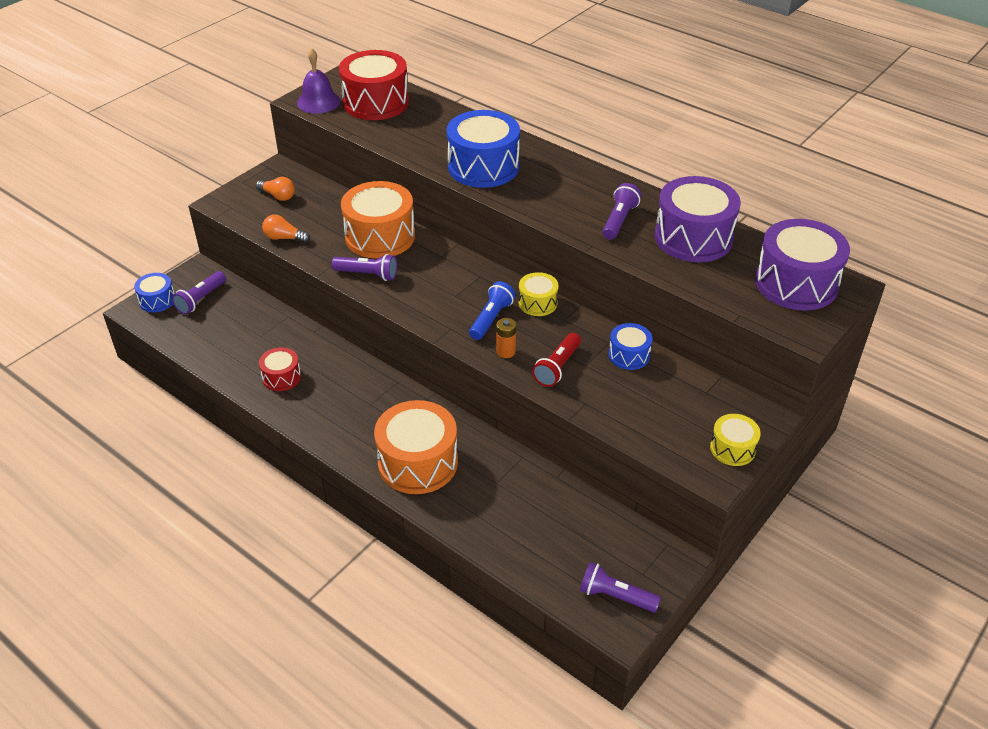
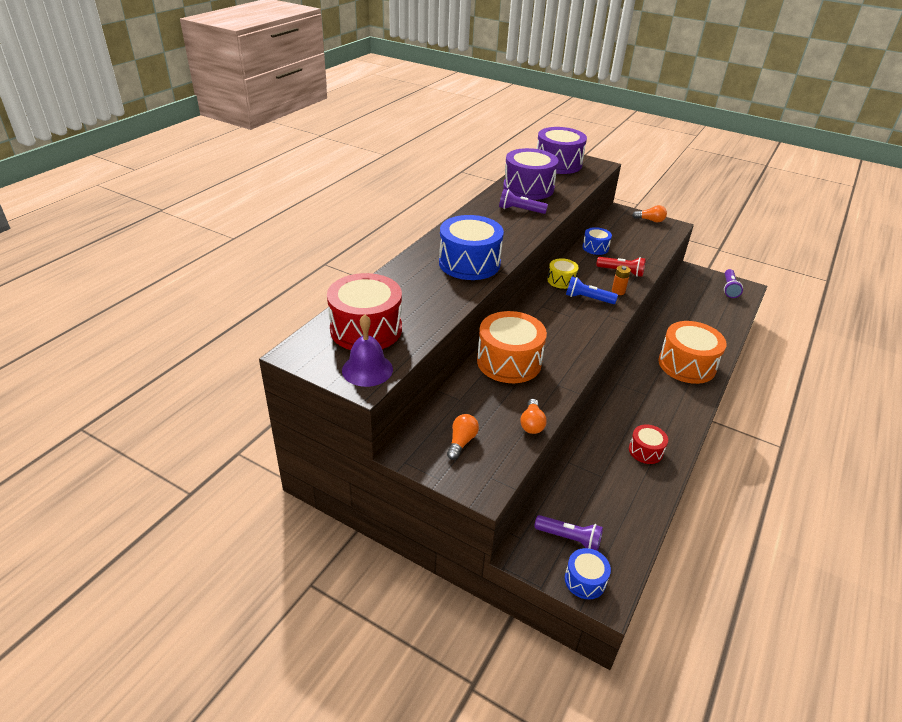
camera: 100 degrees left, 5 degrees down
purple flashlight [332,254,397,281] -> none
yellow drum [710,414,761,466] -> orange light bulb [632,205,667,222]

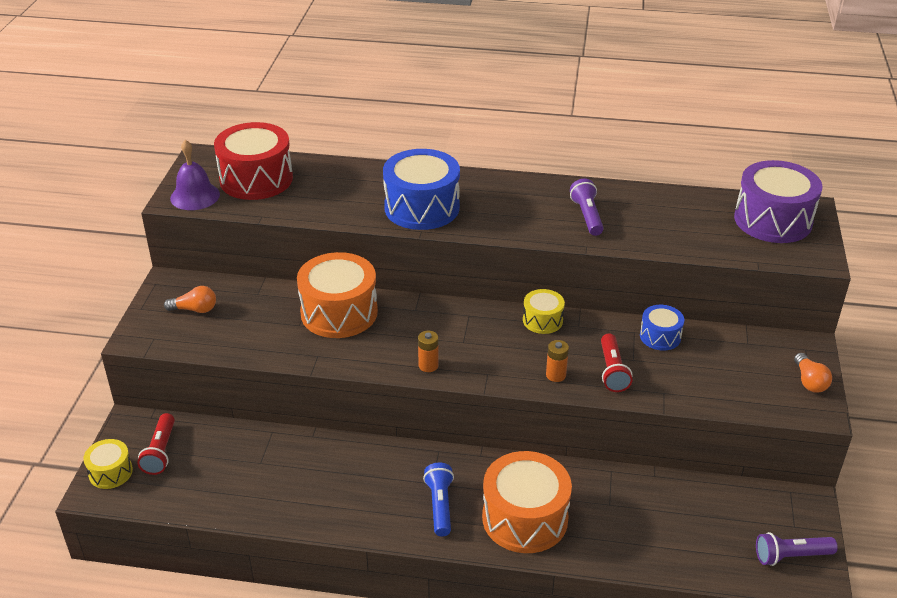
camera: 70 degrees right, 0 degrees up
purple drum [503,148,558,200] -> none
orange light bulb [520,399,547,434] -> none
purple flashlight [534,515,603,551] -> red flashlight [137,413,175,475]
blue drum [565,548,611,599] -> yellow drum [83,439,133,489]
blue flashlight [566,277,618,304] -> blue flashlight moved to [423,463,454,536]
red drum [629,424,668,464] -> none
none -> orange battery [418,331,439,372]

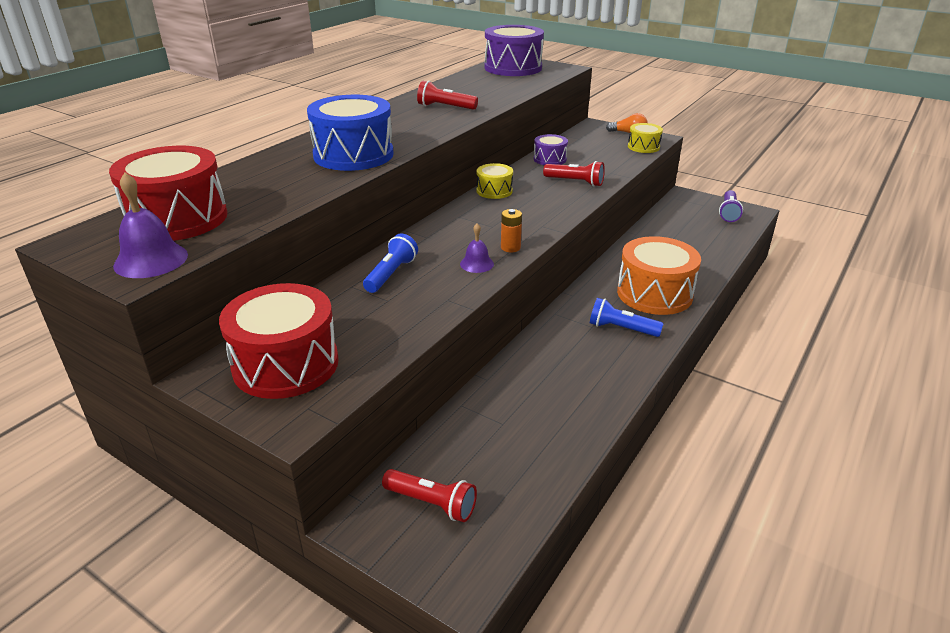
camera: 65 degrees left, 5 degrees down
yellow drum [83,439,133,489] -> yellow drum moved to [628,123,663,153]
orange light bulb [164,286,216,313] -> red drum [219,283,339,399]
orange drum [297,252,378,338] -> blue flashlight [363,233,418,293]
orange battery [546,340,569,382] -> none
purple flashlight [570,179,604,236] -> red flashlight [417,81,478,110]
blue drum [640,305,684,350] -> purple drum [534,134,568,165]
none -> purple bell [460,223,494,273]

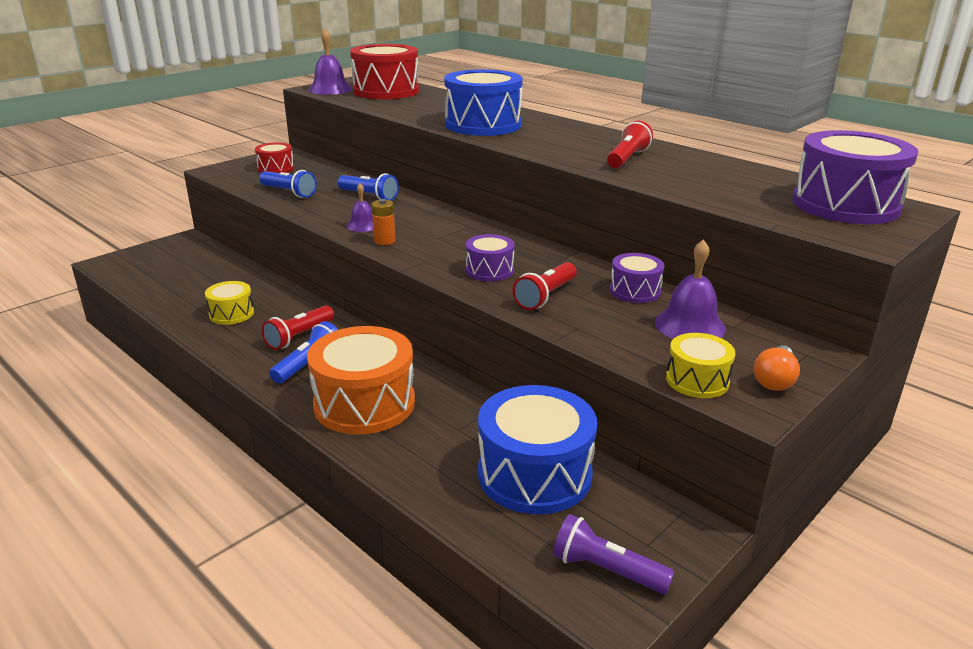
camera: 100 degrees right, 5 degrees down
red drum [219,283,339,399] -> red drum [255,143,294,173], size x0.52
red flashlight [382,469,477,522] -> red flashlight moved to [262,305,334,350]
yellow drum [477,163,513,199] -> yellow drum moved to [205,281,254,325]
none -> blue flashlight [259,170,317,198]
none -> purple drum [466,234,515,282]
none -> blue drum [478,385,597,514]
none -> purple bell [655,239,726,339]

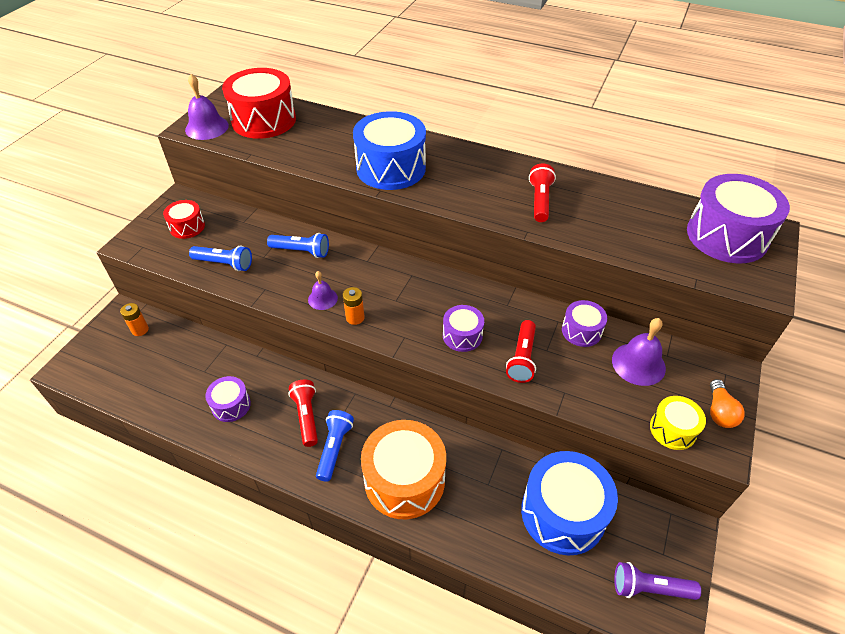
camera: 20 degrees left, 20 degrees up
yellow drum [205,281,254,325] -> purple drum [205,376,251,422]
red flashlight [262,305,334,350] -> red flashlight turned 150 degrees clockwise [288,380,318,447]
none -> orange battery [120,303,149,336]

